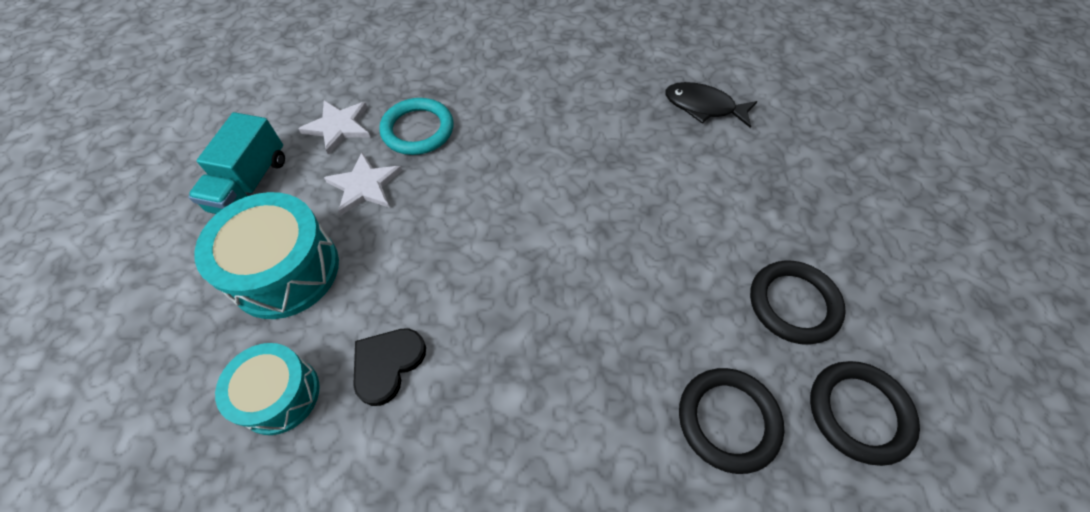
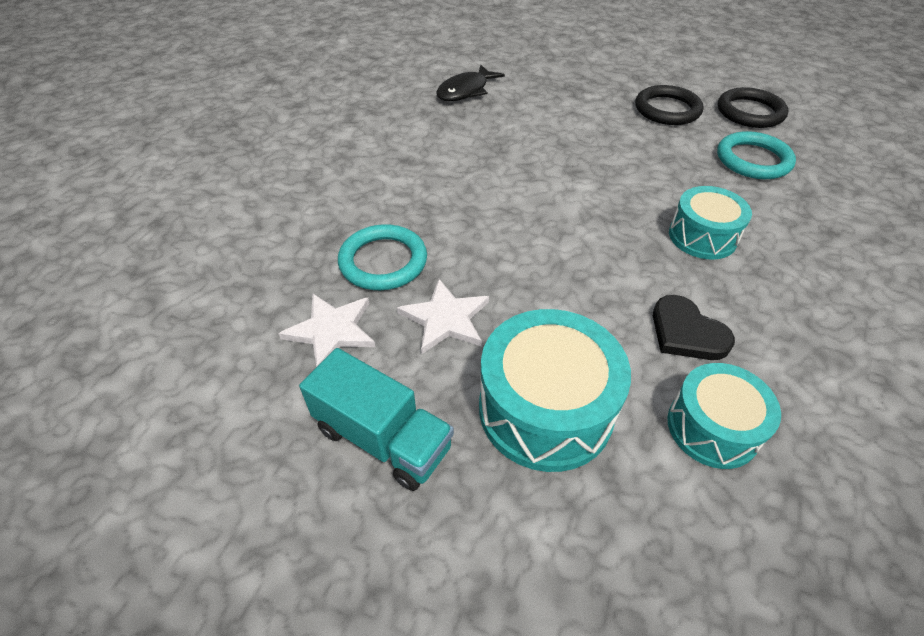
camera: 70 degrees left, 10 degrees down
black ring [679,368,784,474] -> turquoise ring [717,131,796,179]
none -> turquoise drum [669,186,752,260]

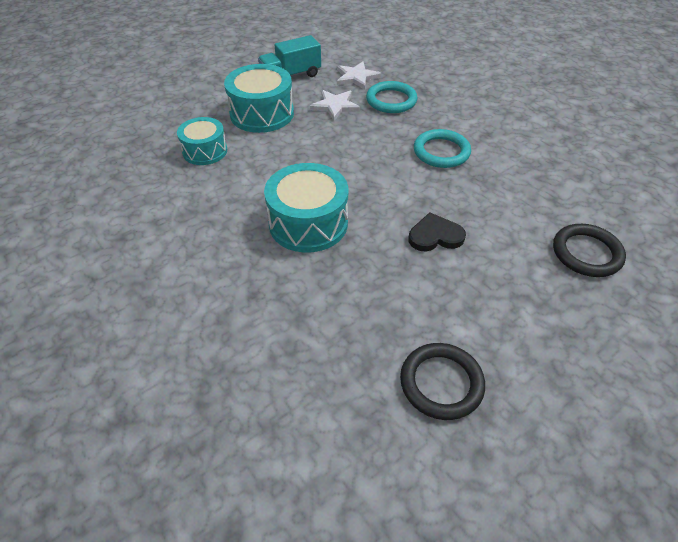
camera: 120 degrees right, 0 degrees up
black fish [436,65,505,101] -> none
black ring [635,85,704,125] -> black ring moved to [553,224,626,277]
black heart [653,295,735,360] -> black heart moved to [408,212,466,252]
turquoise drum [669,186,752,260] -> turquoise drum [264,163,348,252], size x1.56
turquoise ring [717,131,796,179] -> turquoise ring moved to [414,129,471,168]

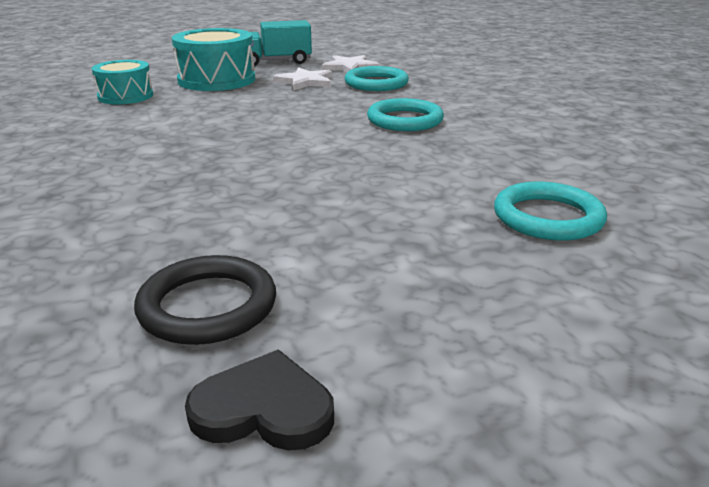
camera: 15 degrees right, 20 degrees down
turquoise drum [264,163,348,252] -> none
black heart [408,212,466,252] -> black heart moved to [185,350,334,450]
black ring [553,224,626,277] -> turquoise ring [494,182,607,241]

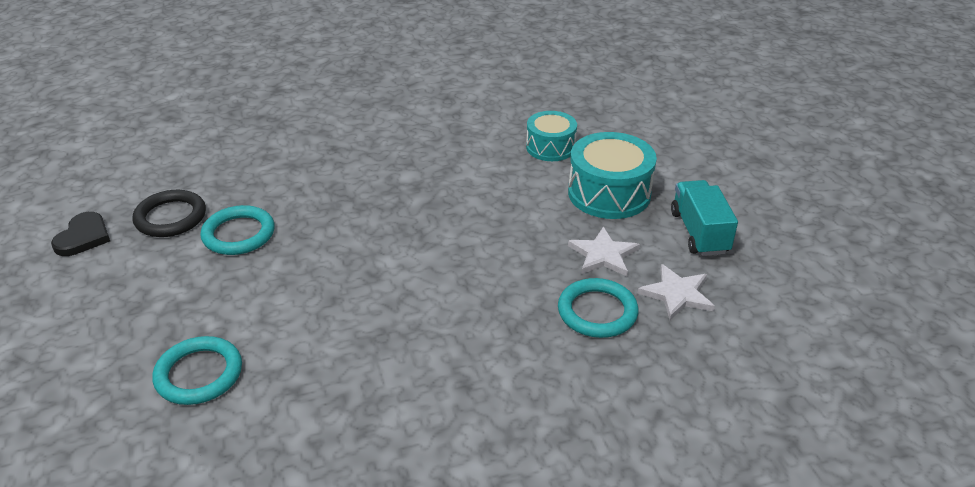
camera: 95 degrees right, 10 degrees up
turquoise ring [367,98,444,131] -> turquoise ring moved to [200,205,275,255]

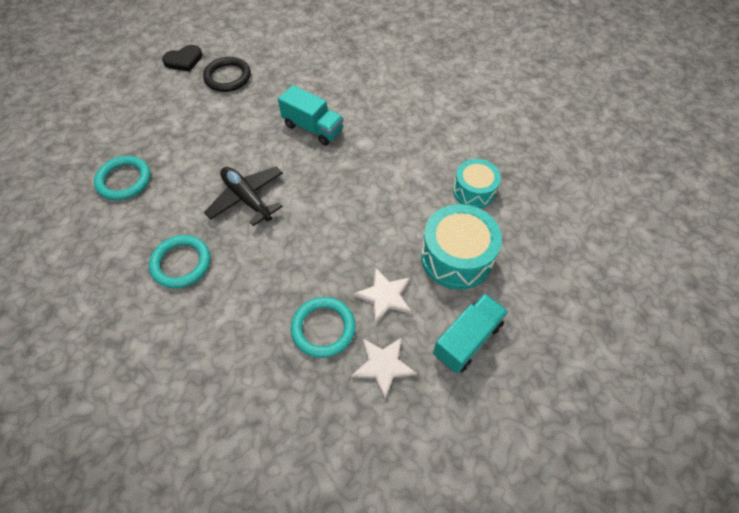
camera: 50 degrees right, 20 degrees up
turquoise ring [200,205,275,255] -> turquoise ring moved to [149,235,210,288]
none -> black plane [204,166,283,226]
none -> turquoise truck [278,85,344,146]

